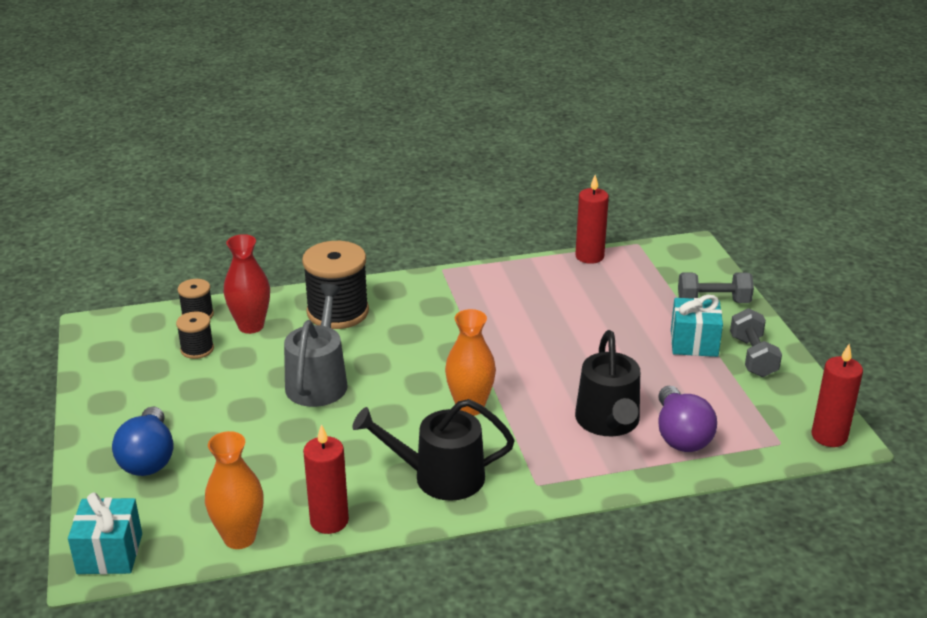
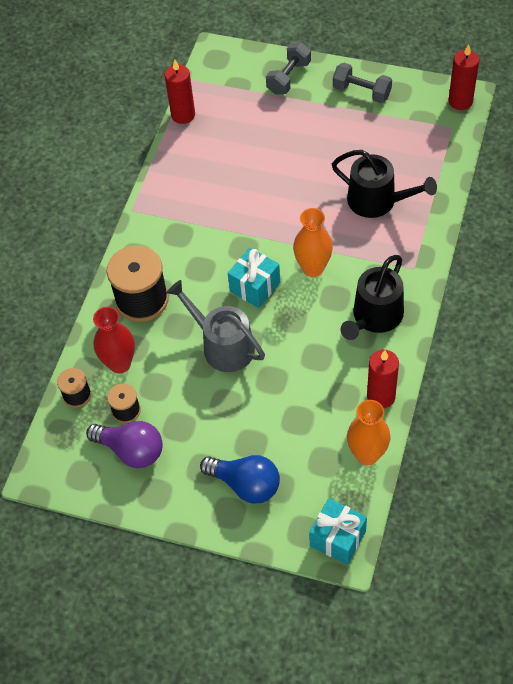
camera: 55 degrees left, 25 degrees up
purple light bulb [658,386,717,452] -> purple light bulb moved to [86,421,163,468]
turquoise gift [671,295,723,357] -> turquoise gift moved to [228,248,280,308]

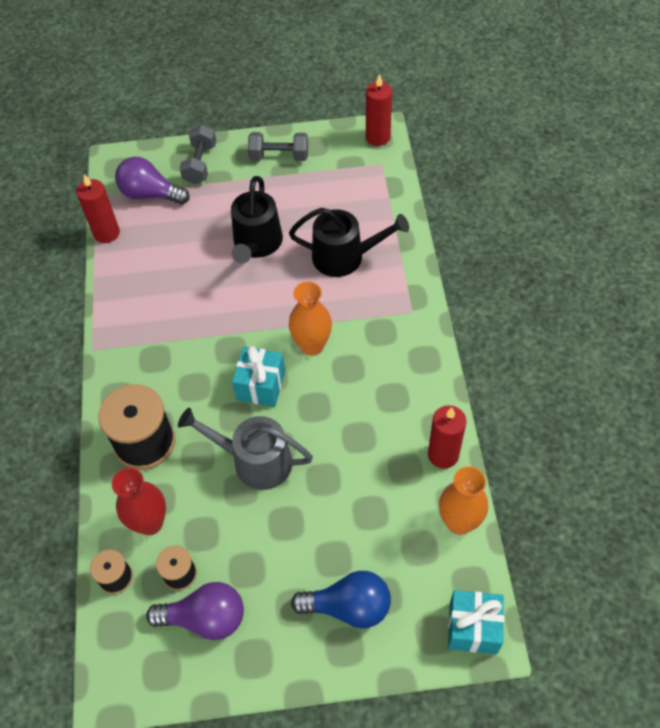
camera: 25 degrees left, 0 degrees up
black watering can [340,255,404,340] -> black watering can moved to [231,176,283,264]
none -> purple light bulb [115,157,190,205]

